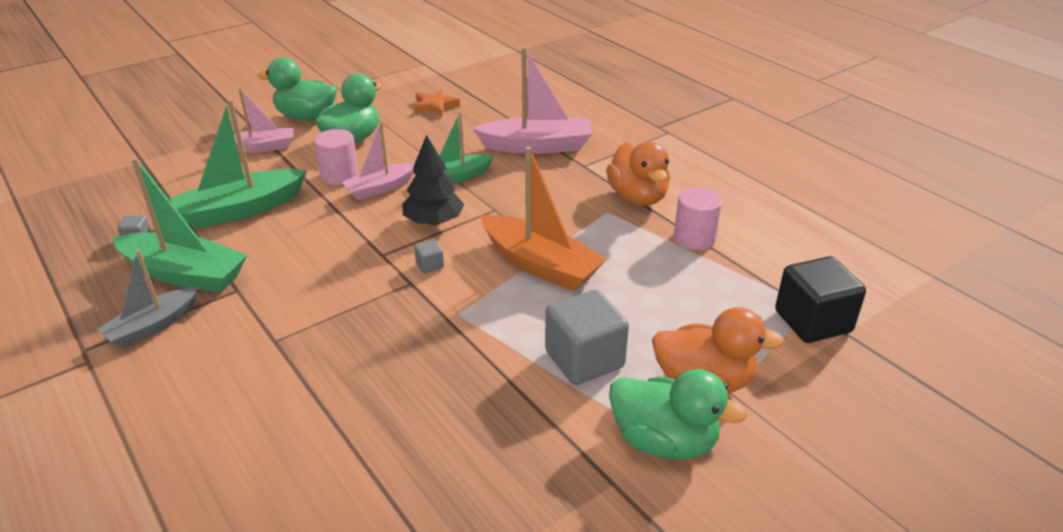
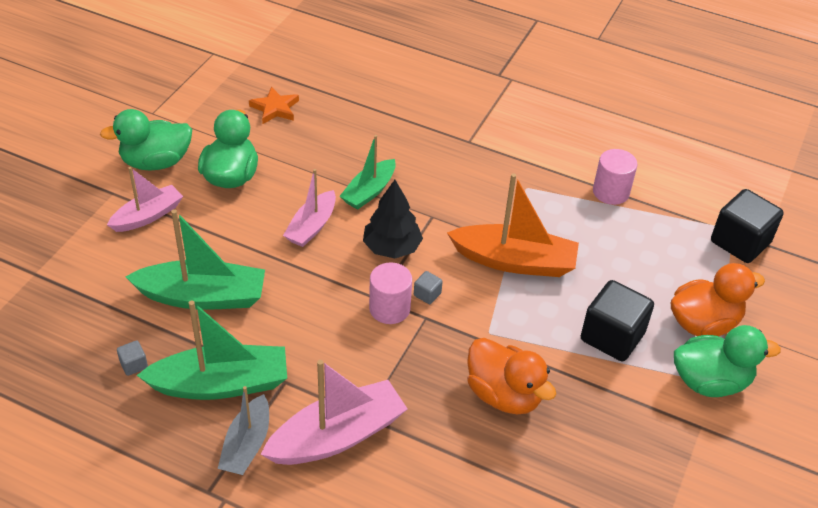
camera: 30 degrees left, 10 degrees up
green boat [170,99,307,229] -> green boat turned 120 degrees counterclockwise [125,209,265,310]
pink cylinder [314,129,359,185] -> pink cylinder moved to [369,262,412,324]
pink boat [473,47,592,154] -> pink boat moved to [261,360,408,465]
grey cube [545,290,629,385] -> black cube [581,280,654,361]
orange duck [606,141,670,206] -> orange duck moved to [467,338,556,414]

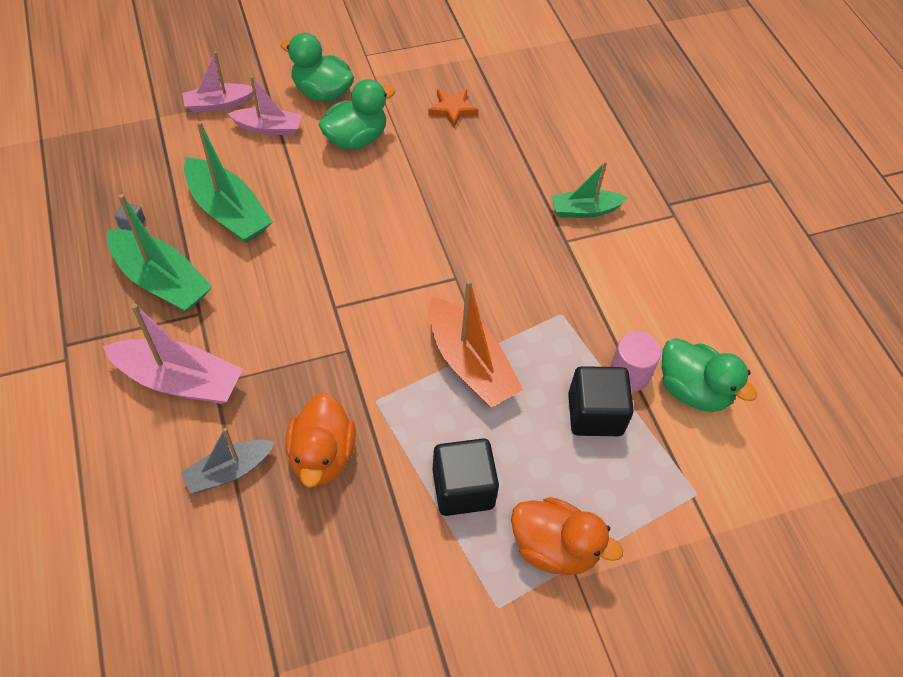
camera: 45 degrees right, 10 degrees up
grey boat [218,386,269,475] -> grey boat moved to [181,428,275,494]
pink boat [283,169,336,247] -> pink boat moved to [182,51,256,113]
green boat [340,135,396,210] -> green boat moved to [551,161,628,218]
black tree [363,180,423,258] -> none
pink cylinder [369,262,412,324] -> none
grey cube [414,271,443,304] -> none
green duck [674,325,781,397] -> green duck moved to [662,338,757,412]
black cube [711,189,784,263] -> black cube moved to [568,366,634,436]

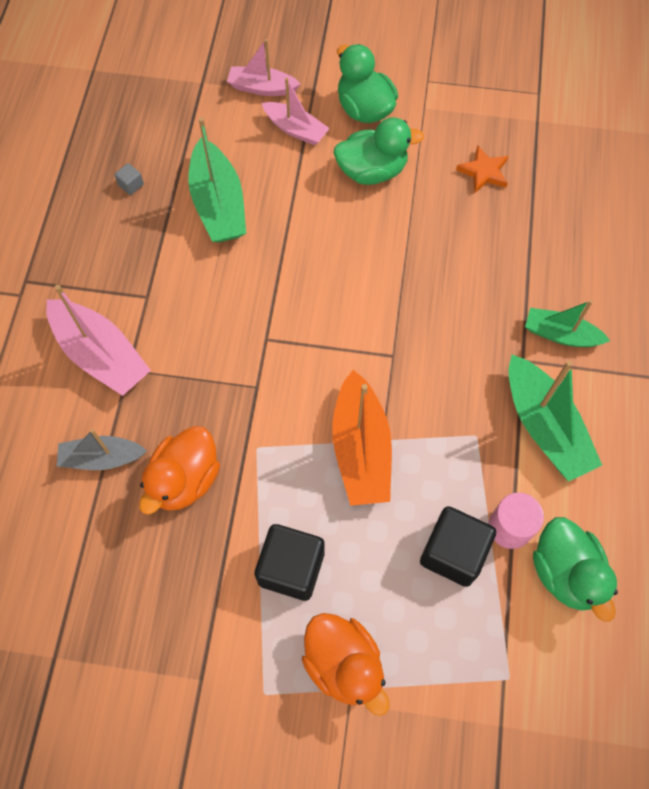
camera: 30 degrees right, 10 degrees up
green boat [107,194,212,312] -> green boat moved to [509,355,602,481]

